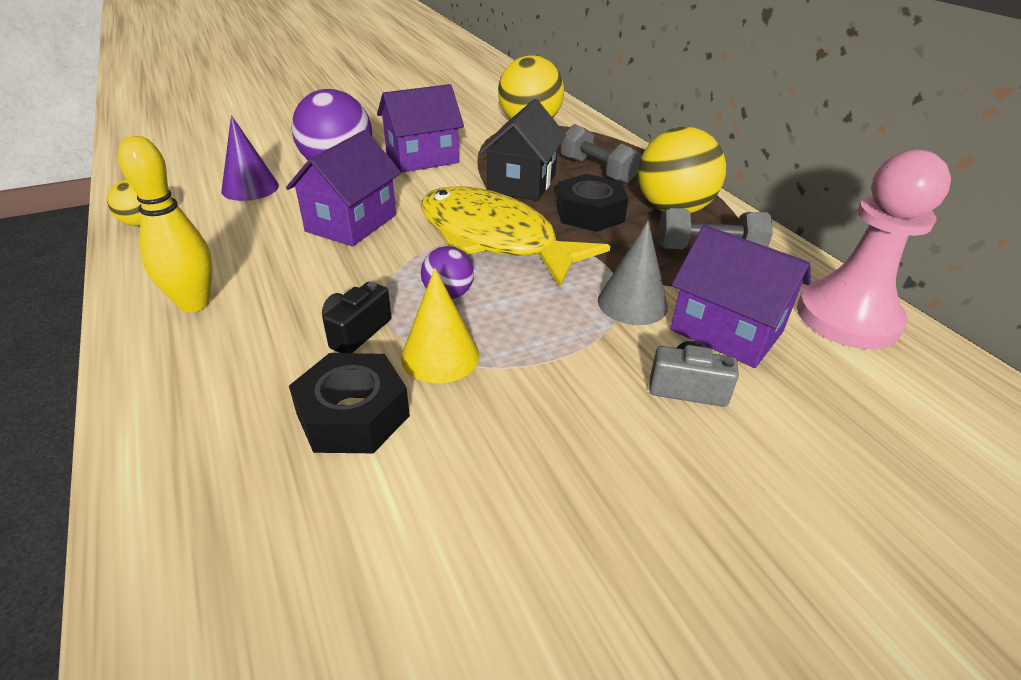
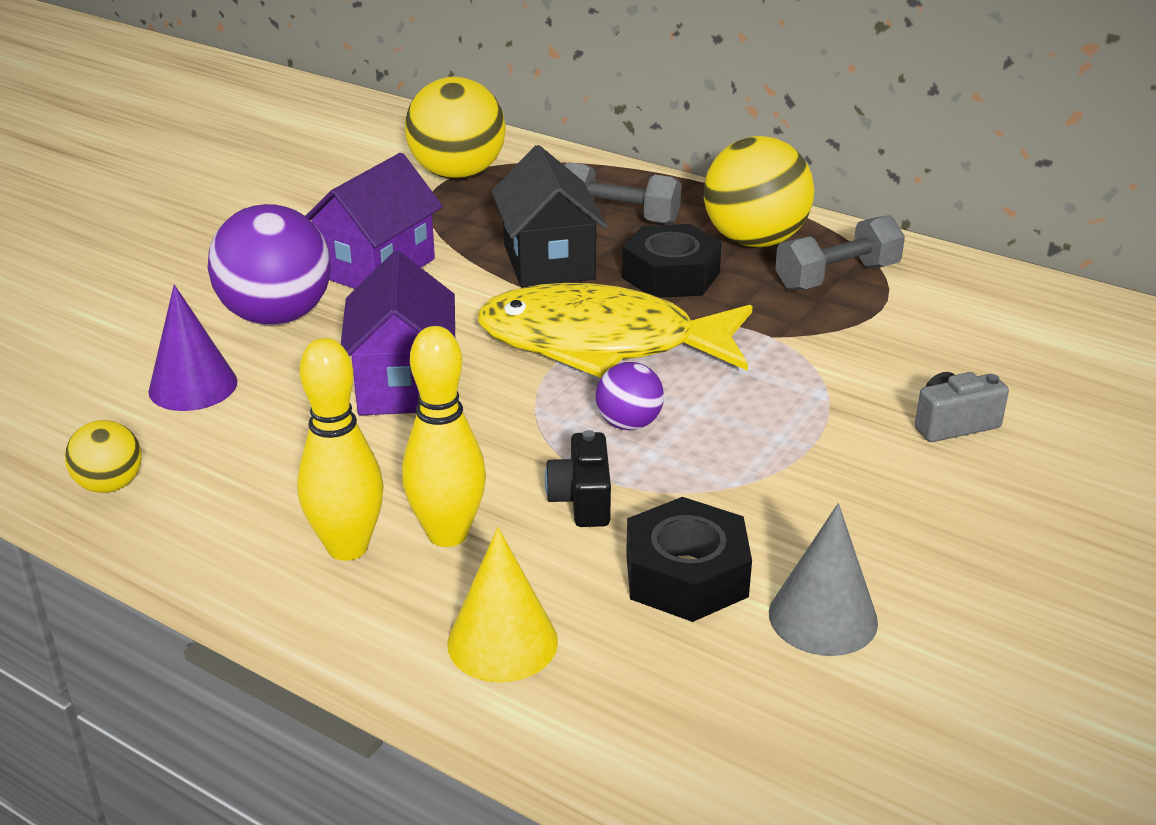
camera: 30 degrees left, 5 degrees down
yellow cone [401,268,479,383] -> yellow cone moved to [447,527,558,682]
grey cone [598,221,668,325] -> grey cone moved to [769,503,878,656]
purple house [670,225,811,368] -> none
pink pawn [797,149,951,349] -> none
none -> yellow bowling pin [402,326,486,547]

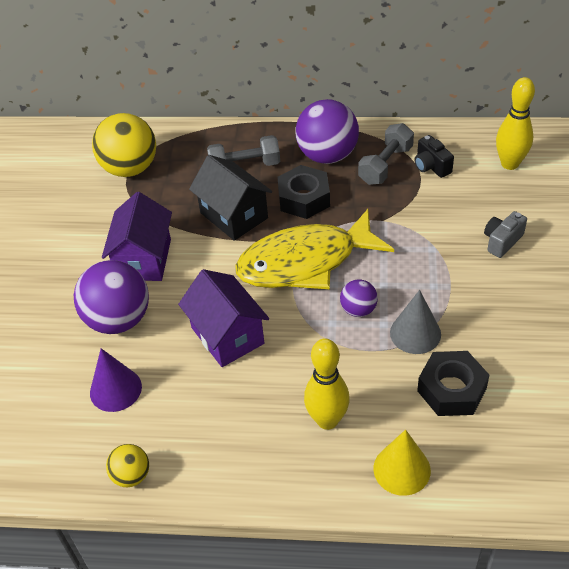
camera: 25 degrees left, 15 degrees up
yellow bowling pin [297,338,384,561] -> yellow bowling pin moved to [496,77,535,170]
black camera [545,430,611,527] -> black camera moved to [415,135,454,178]
yellow ball [704,136,814,247] -> purple ball [296,99,359,164]
grey cone [769,503,878,656] -> grey cone moved to [390,290,441,354]

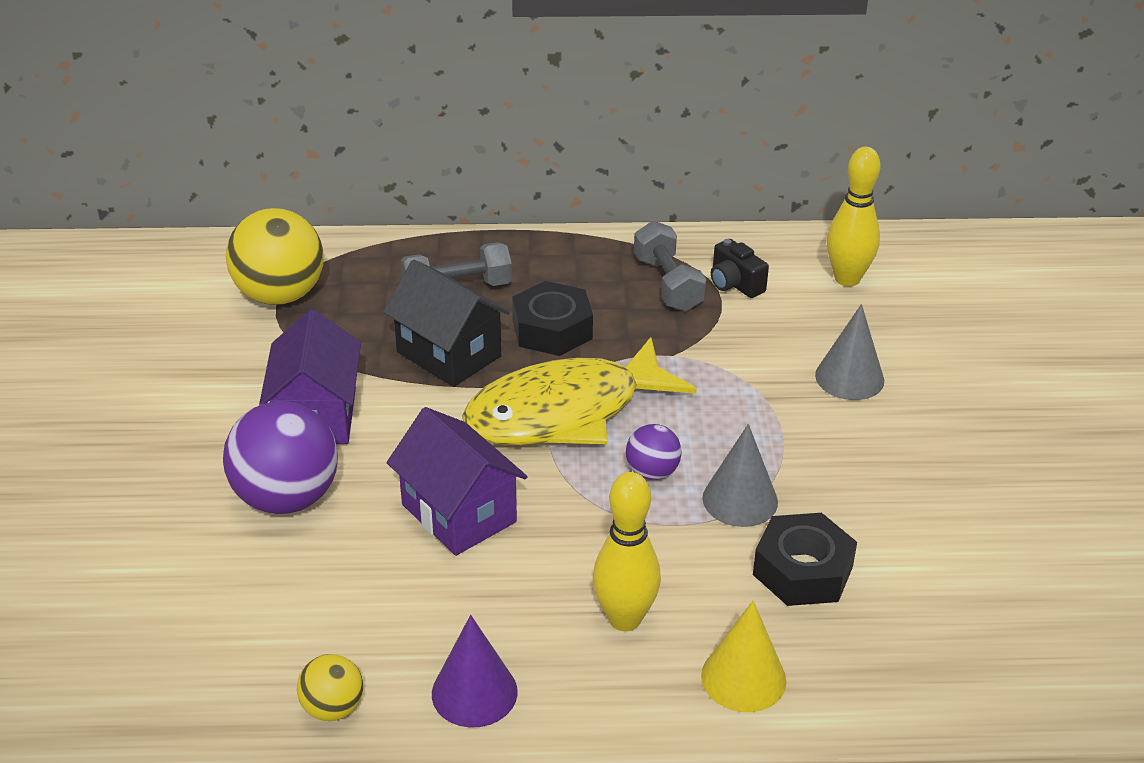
camera: 10 degrees left, 10 degrees down
purple cone [90,348,142,412] -> purple cone moved to [432,615,518,728]
purple ball [296,99,359,164] -> none
grey dumbbell [358,123,414,185] -> grey dumbbell turned 45 degrees counterclockwise [634,221,706,311]
grey camera [484,211,527,258] -> grey cone [815,304,884,400]

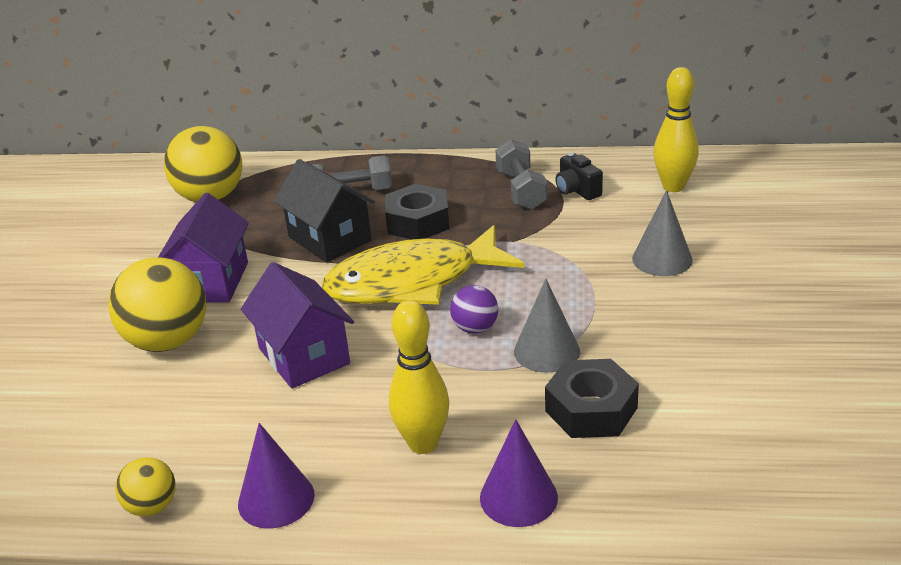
camera: 10 degrees right, 5 degrees down
purple ball [223,401,338,514] -> yellow ball [108,257,206,352]
yellow cone [701,601,787,712] -> purple cone [480,419,558,527]

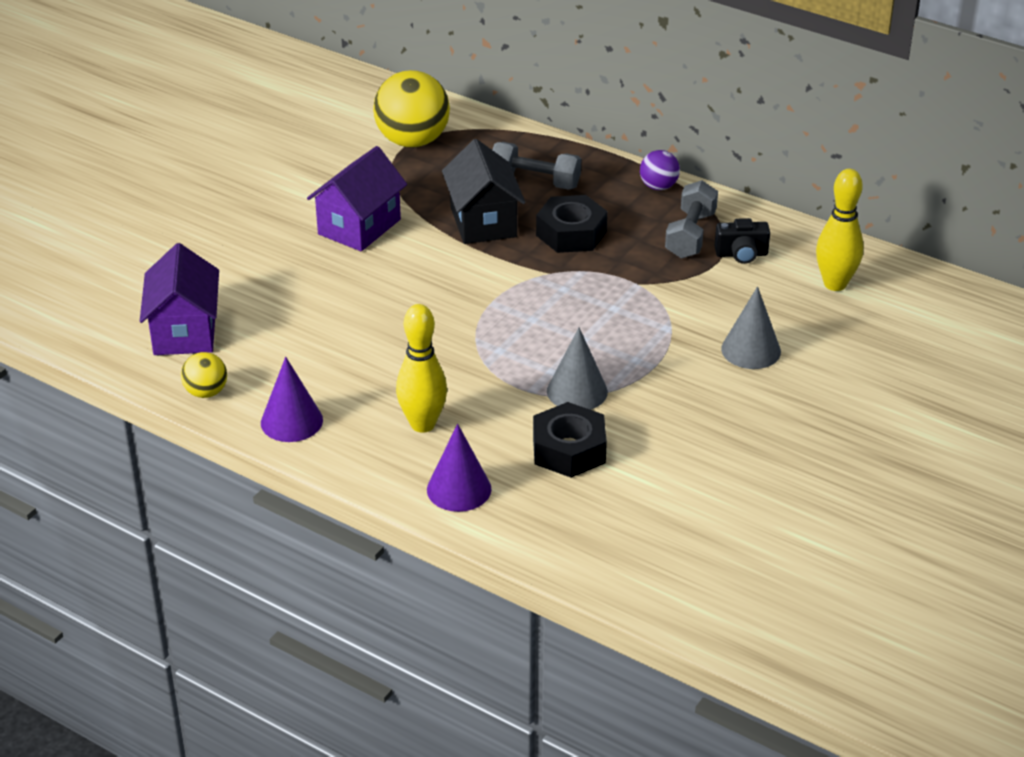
camera: 25 degrees right, 5 degrees up
yellow ball [108,257,206,352] -> none
purple house [241,262,354,389] -> purple house moved to [140,243,219,355]
yellow fish [322,225,524,305] -> none
purple ball [450,285,498,333] -> purple ball moved to [640,150,680,190]
black camera [556,153,603,200] -> black camera turned 90 degrees counterclockwise [715,218,770,264]

